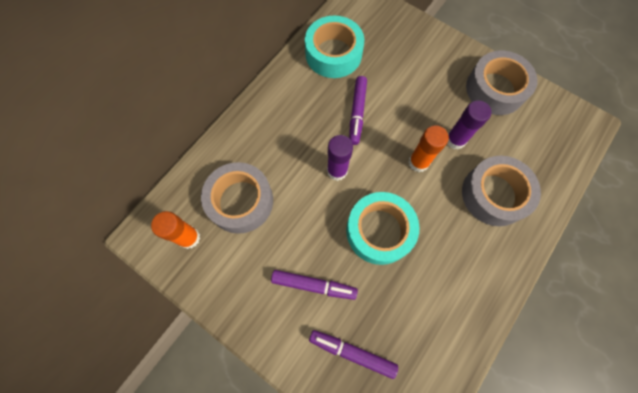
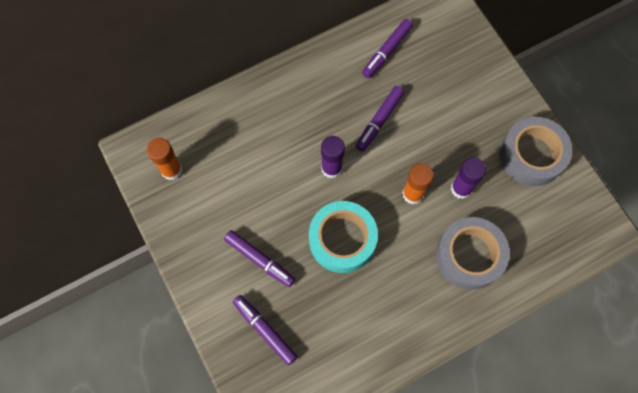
camera: 25 degrees right, 0 degrees up
grey tape [201,162,273,234] -> none
turquoise tape [305,16,364,78] -> purple marker [362,19,413,78]

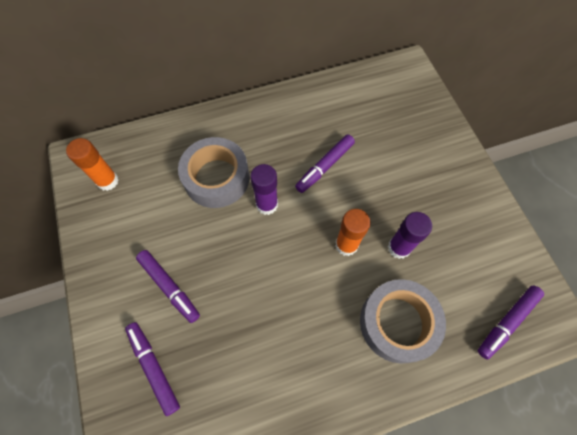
camera: 10 degrees right, 5 degrees down
turquoise tape [309,201,378,273] -> none
purple marker [362,19,413,78] -> purple marker moved to [478,286,544,360]
grey tape [499,117,572,186] -> grey tape moved to [178,137,250,208]

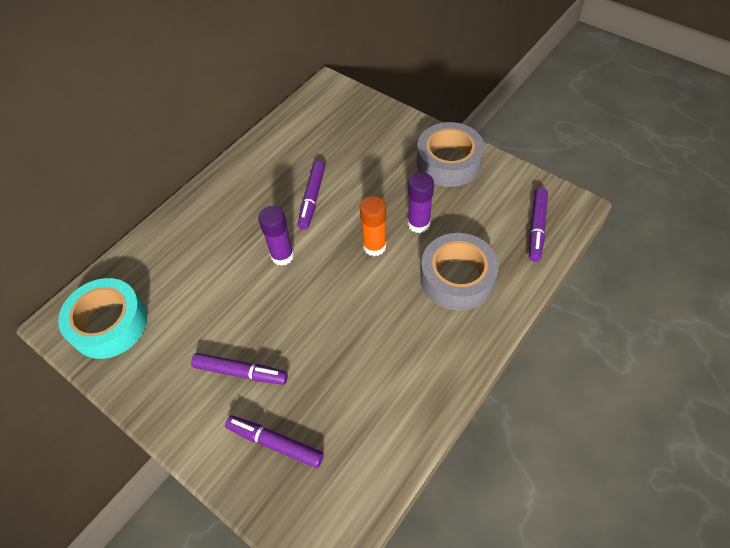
camera: 30 degrees left, 10 degrees down
orange glue stick [66,138,119,191] -> turquoise tape [58,278,147,359]
grey tape [178,137,250,208] -> grey tape moved to [417,122,484,187]

